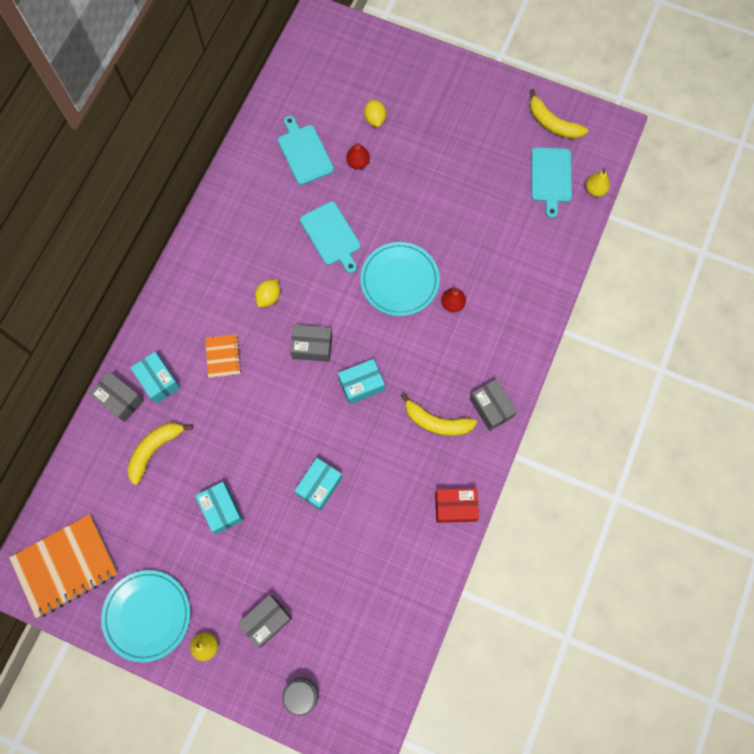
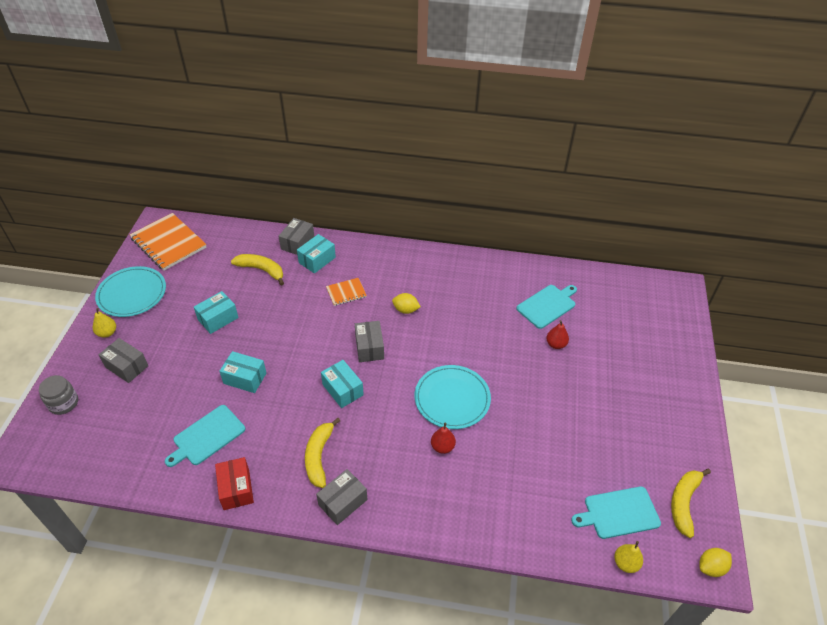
camera: 75 degrees right, 25 degrees down
turquoise cutting board [300,201,361,273] -> turquoise cutting board moved to [165,405,245,467]
yellow lemon [364,99,386,127] -> yellow lemon moved to [700,548,732,577]

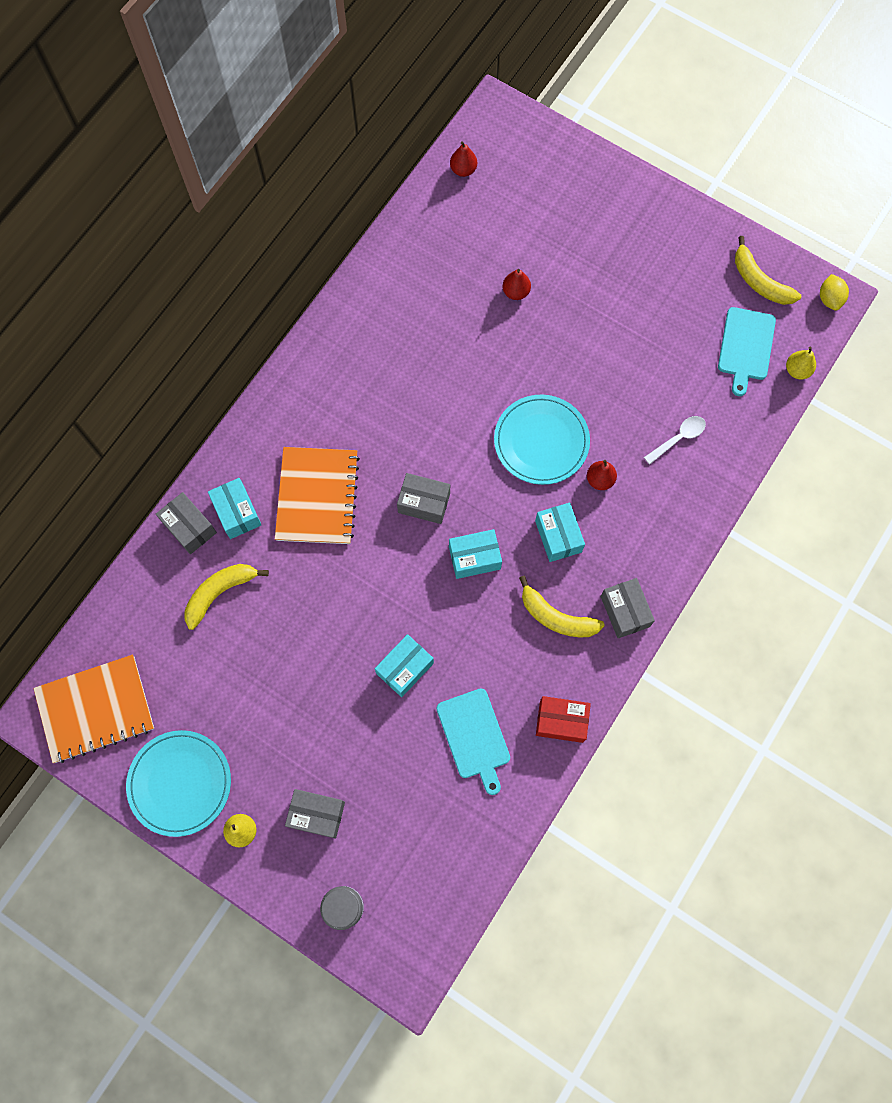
camera: 65 degrees left, 25 degrees up
grey box [99,338,148,383] -> grey box turned 45 degrees clockwise [285,789,345,839]
turquoise box [194,291,239,334] -> turquoise box moved to [535,503,585,562]
orange notebook [326,278,367,306] -> orange notebook [275,447,360,544], size x1.97
yellow lemon [392,293,421,314] -> none
turquoise cutting board [516,285,577,329] -> none
none -> red pear [450,141,477,177]
none -> white spoon [644,416,706,464]

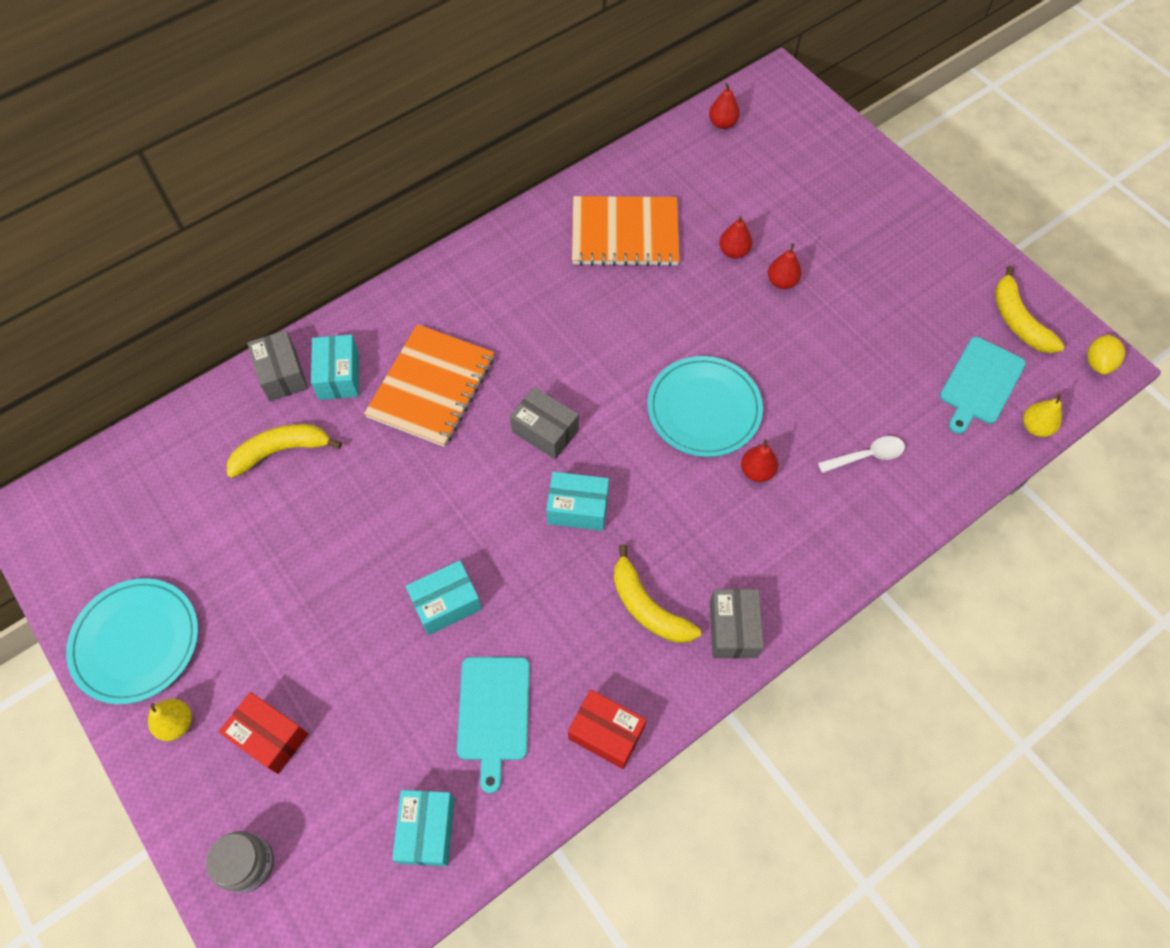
camera: 20 degrees right, 10 degrees down
orange notebook [33,655,154,763] -> orange notebook moved to [572,196,679,267]
grey box [285,789,345,839] -> red box [219,692,308,774]
turquoise box [535,503,585,562] -> turquoise box moved to [392,790,455,866]
none -> red pear [768,243,802,289]

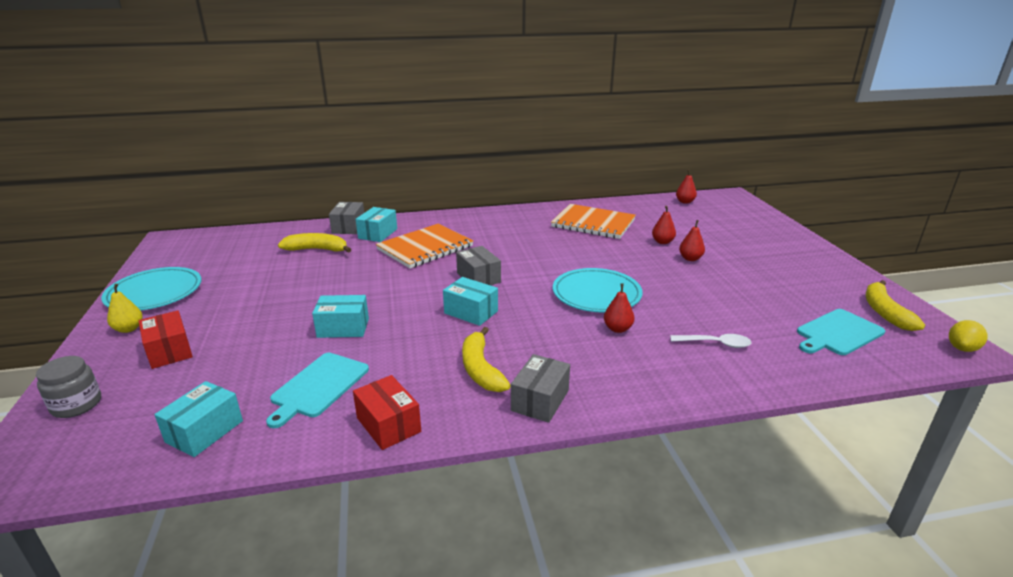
camera: 25 degrees right, 35 degrees down
yellow pear [1023,394,1062,437] -> none

